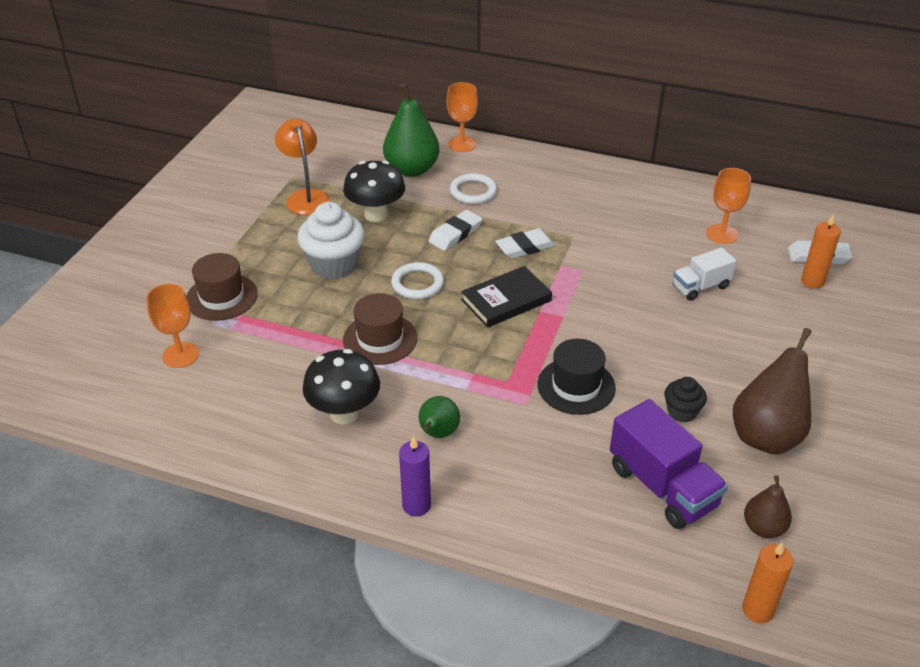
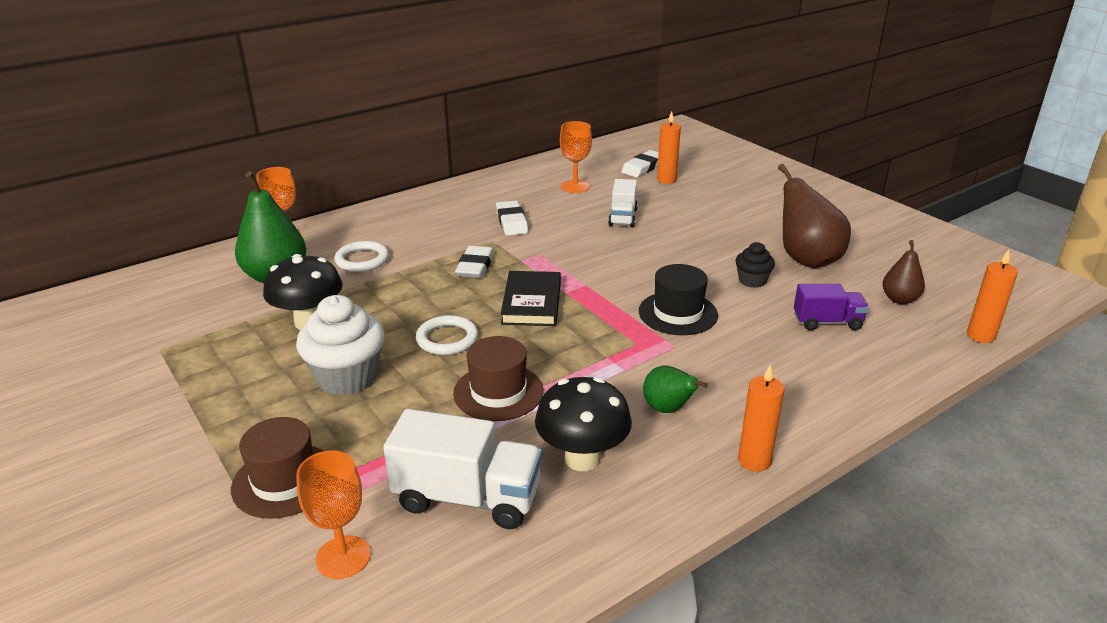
camera: 55 degrees left, 10 degrees down
orange lamp [275,119,330,215] -> none
purple candle [399,436,431,516] -> orange candle [738,364,784,472]
white eraser [428,210,482,251] -> white eraser moved to [496,200,528,236]
purple truck [610,399,728,529] -> purple truck [794,284,869,330], size x0.61
none -> white truck [383,409,542,529]

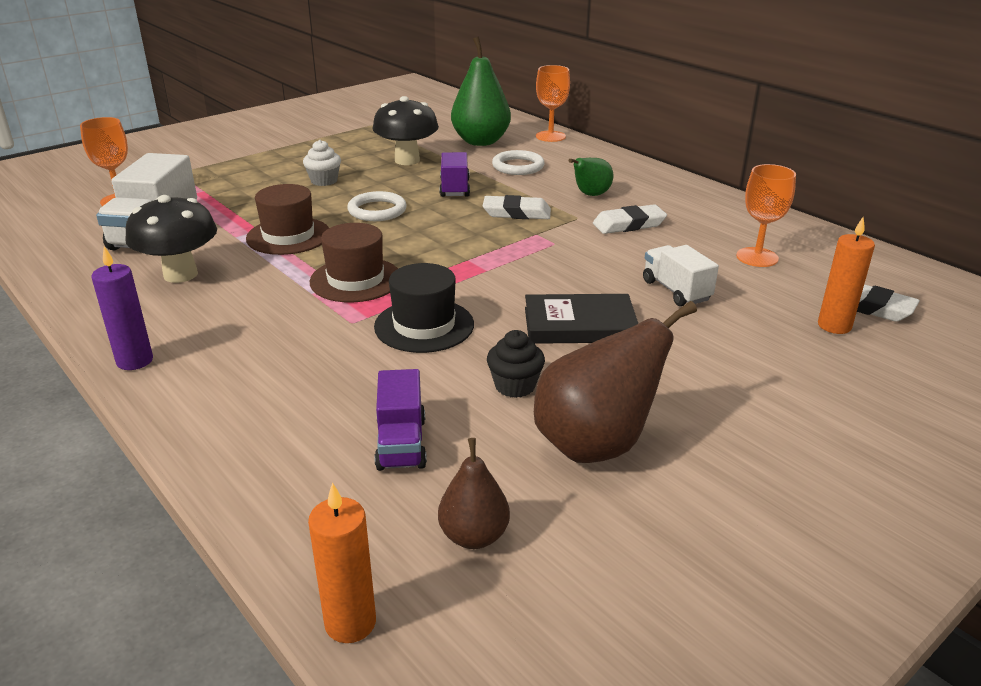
camera: 85 degrees right, 0 degrees up
brown hat [231,417,323,519] -> brown hat moved to [310,223,398,302]
white cupcake [296,295,384,396] -> white cupcake [303,140,341,186], size x0.54
black book [501,271,561,326] -> black book moved to [525,294,638,344]
white truck [608,179,638,227] -> white truck turned 60 degrees clockwise [643,245,719,306]
green pear [643,365,708,413] -> green pear moved to [568,158,613,196]
orange candle [738,364,784,472] -> purple candle [91,246,153,370]
none -> purple truck [440,152,470,197]

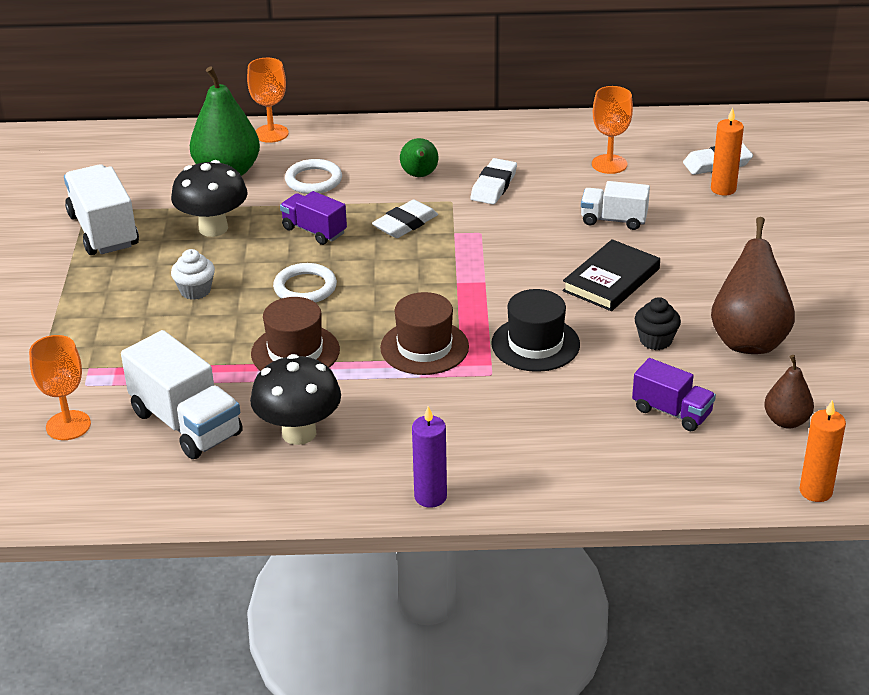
camera: 50 degrees left, 5 degrees up
none -> white truck [64,164,139,255]

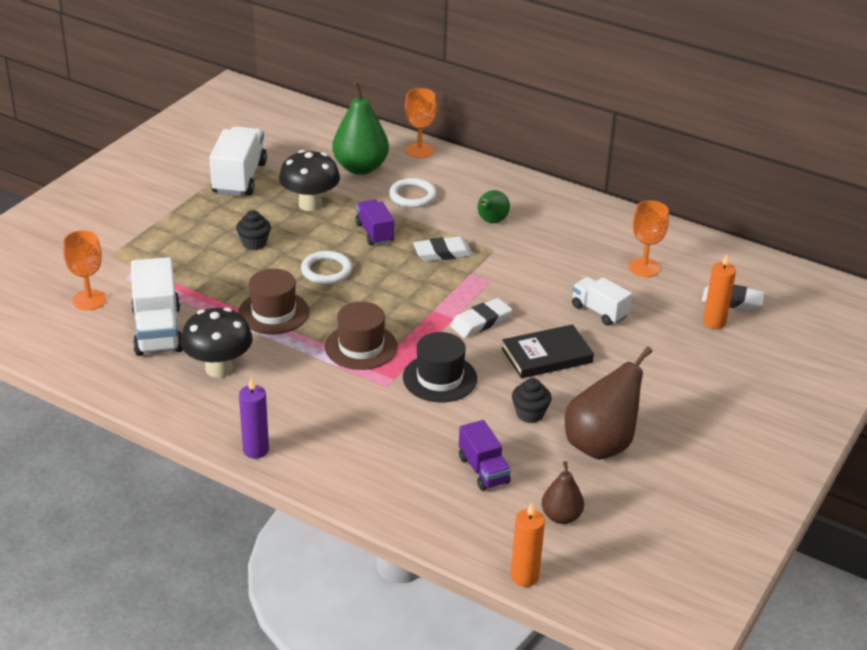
camera: 30 degrees right, 0 degrees up
white cupcake [171,249,215,300] -> black cupcake [236,210,271,250]
white eraser [470,158,517,204] -> white eraser moved to [450,298,512,338]

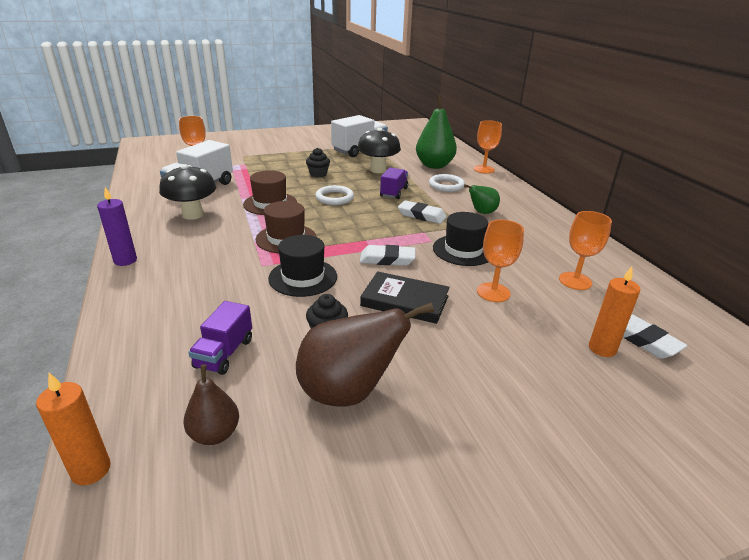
camera: 40 degrees right, 5 degrees down
white truck [572,277,632,326] -> orange goblet [477,220,524,302]
none -> black hat [433,212,488,266]

